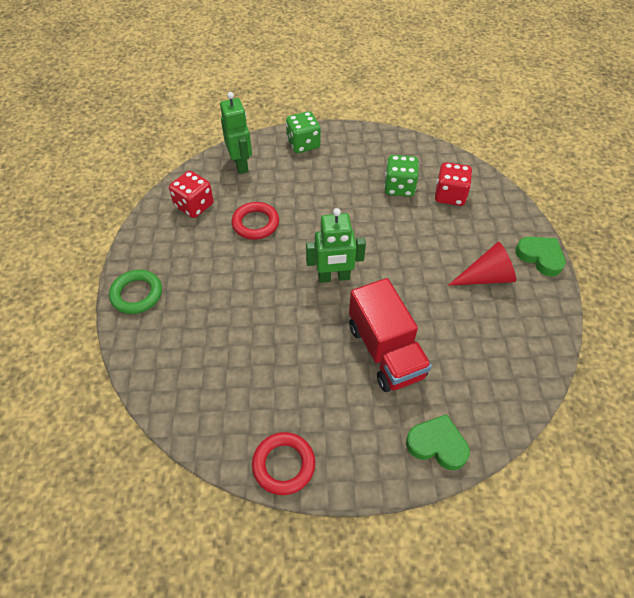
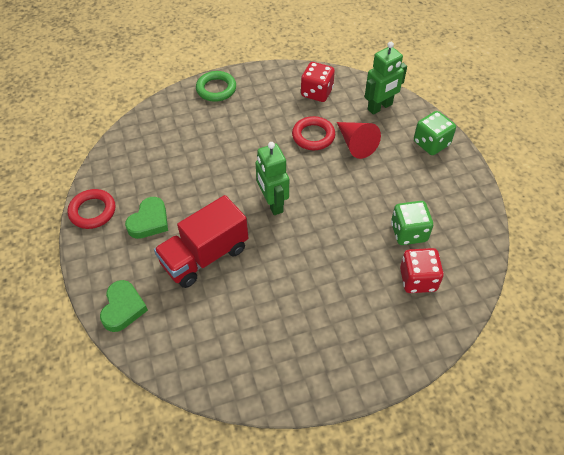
camera: 75 degrees right, 0 degrees up
red cone [448,242,516,286] -> red cone moved to [337,122,381,159]
green heart [515,237,566,277] -> green heart moved to [125,197,168,239]

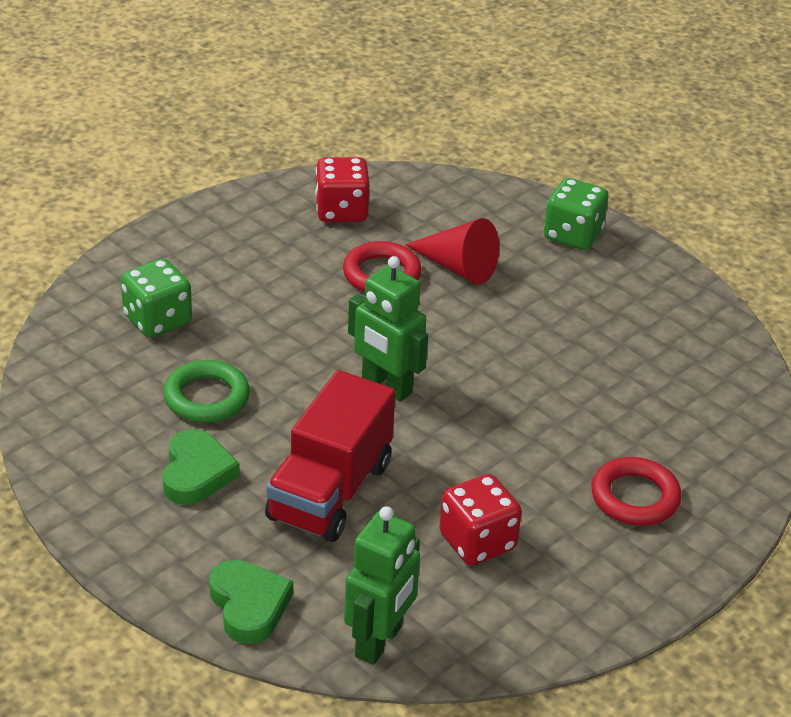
camera: 30 degrees left, 15 degrees down
red ring [67,189,116,229] -> red ring moved to [591,457,682,526]
green ring [196,71,236,102] -> green ring moved to [163,360,250,423]
green robot [365,42,407,115] -> green robot moved to [344,506,420,665]
green dice [391,201,433,245] -> green dice moved to [121,258,192,338]
red dice [400,248,444,293] -> red dice moved to [439,474,522,565]

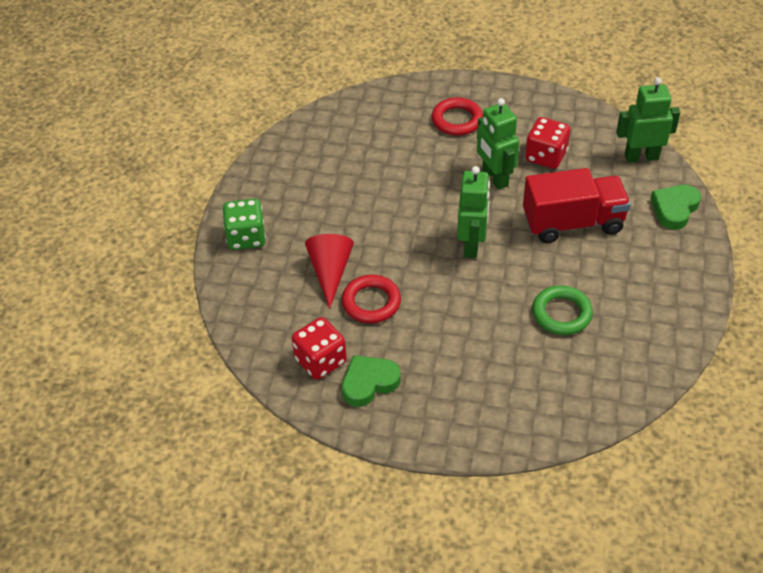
camera: 120 degrees left, 10 degrees up
green dice [121,258,192,338] -> none
green heart [162,429,240,505] -> green heart moved to [342,355,401,407]
none -> green robot [477,98,519,190]

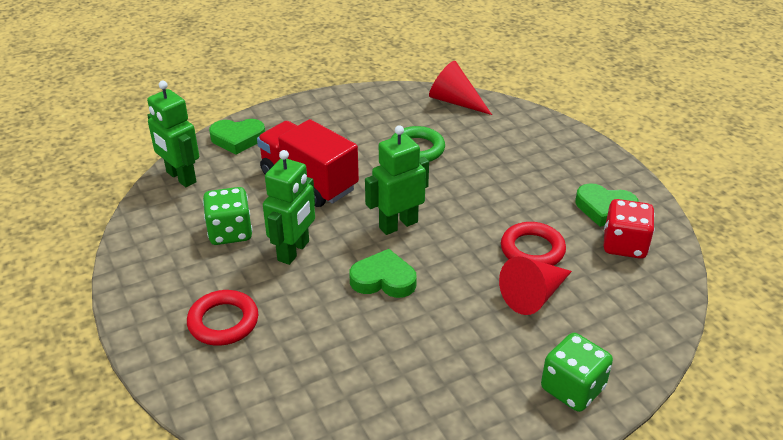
camera: 130 degrees left, 10 degrees down
red dice [525,117,570,169] -> green dice [203,187,252,245]
none -> green heart [349,249,417,298]
none -> red cone [429,61,492,115]

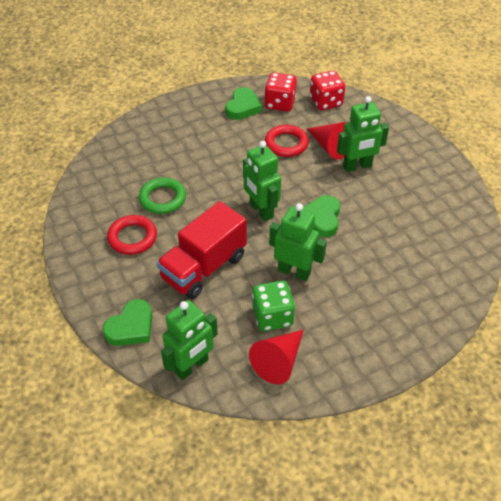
camera: 90 degrees left, 10 degrees up
red ring [187,290,258,346] -> red ring moved to [107,215,157,255]
green heart [209,119,265,155] -> green heart turned 45 degrees clockwise [103,299,152,346]
red cone [429,61,492,115] -> red cone moved to [249,330,304,384]
green dice [541,333,613,412] -> none
none -> red dice [310,71,345,110]
none -> green robot [337,96,389,172]

